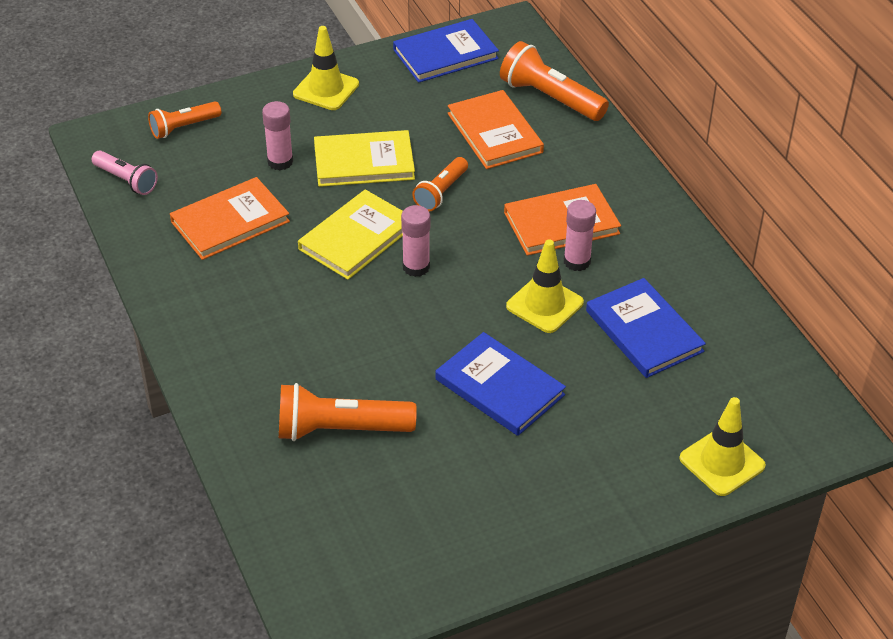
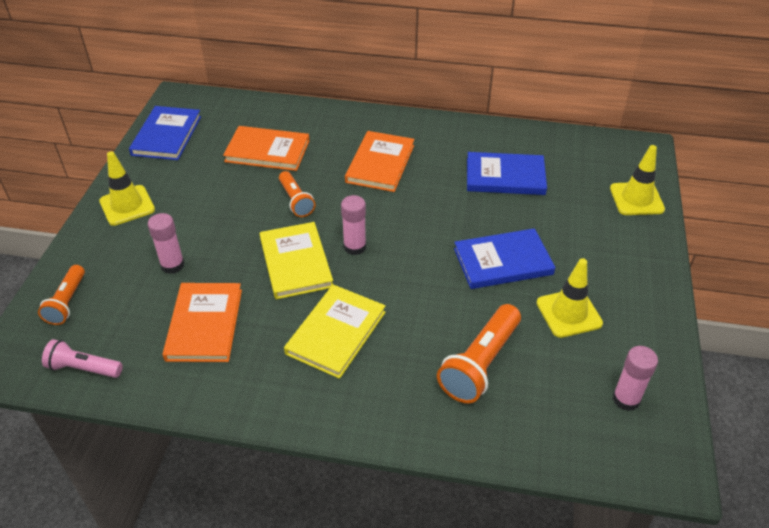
camera: 55 degrees left, 0 degrees up
pink flashlight [92,151,158,195] -> pink flashlight turned 150 degrees counterclockwise [42,339,123,378]
yellow book [314,130,415,187] -> yellow book moved to [284,284,386,379]
orange flashlight [500,41,609,121] -> none
yellow traffic cone [506,239,584,333] -> yellow traffic cone moved to [537,258,603,338]
pink glue stick [564,200,596,271] -> pink glue stick moved to [613,346,658,411]

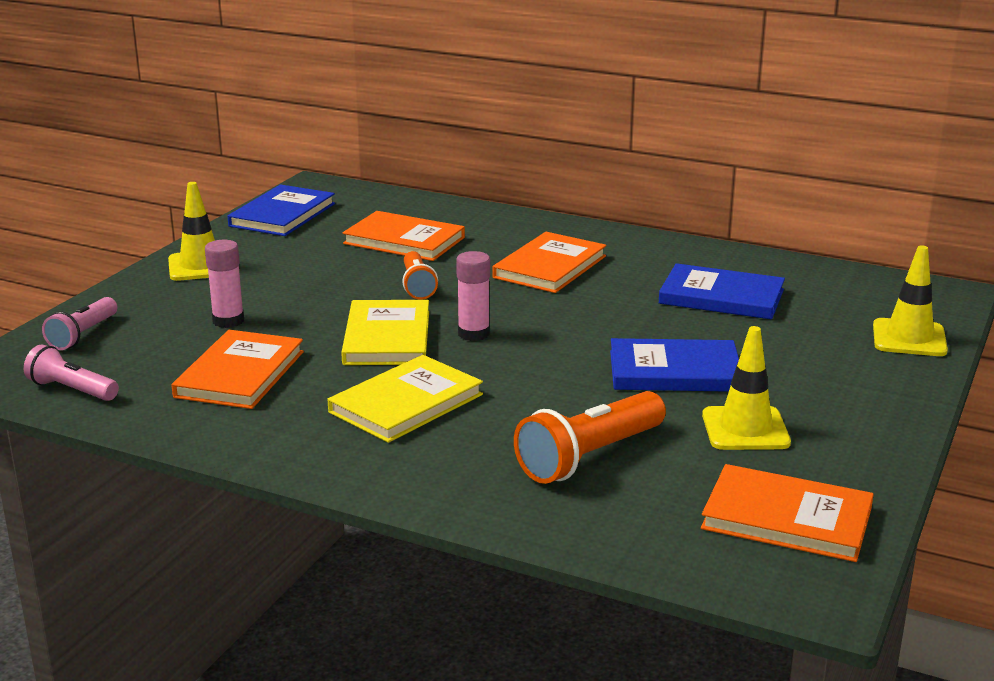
camera: 15 degrees right, 20 degrees down
orange flashlight [38,265,85,325] -> pink flashlight [42,297,117,350]
pink glue stick [613,346,658,411] -> orange book [701,464,874,562]

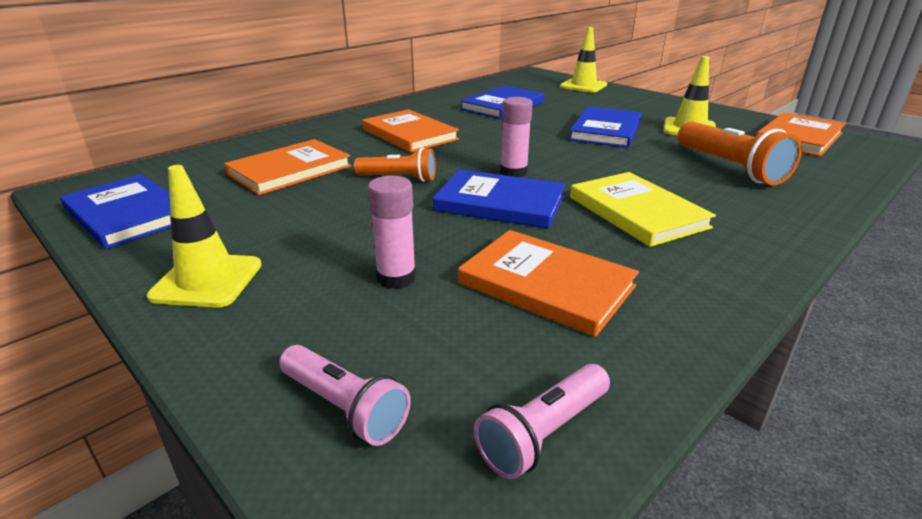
camera: 70 degrees left, 5 degrees up
yellow book [341,300,429,365] -> blue book [433,169,565,229]

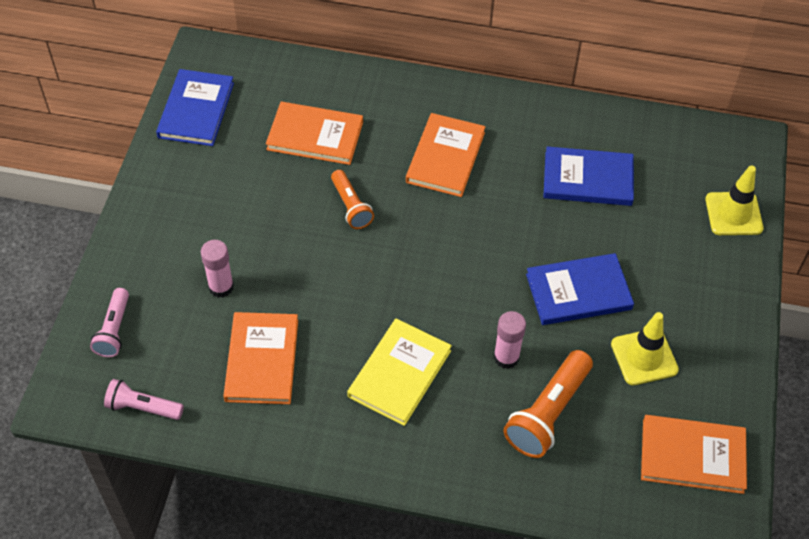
camera: 55 degrees right, 25 degrees up
yellow traffic cone [147,165,262,308] -> none
blue book [433,169,565,229] -> none
pink glue stick [500,97,533,177] -> pink glue stick moved to [494,311,526,369]

